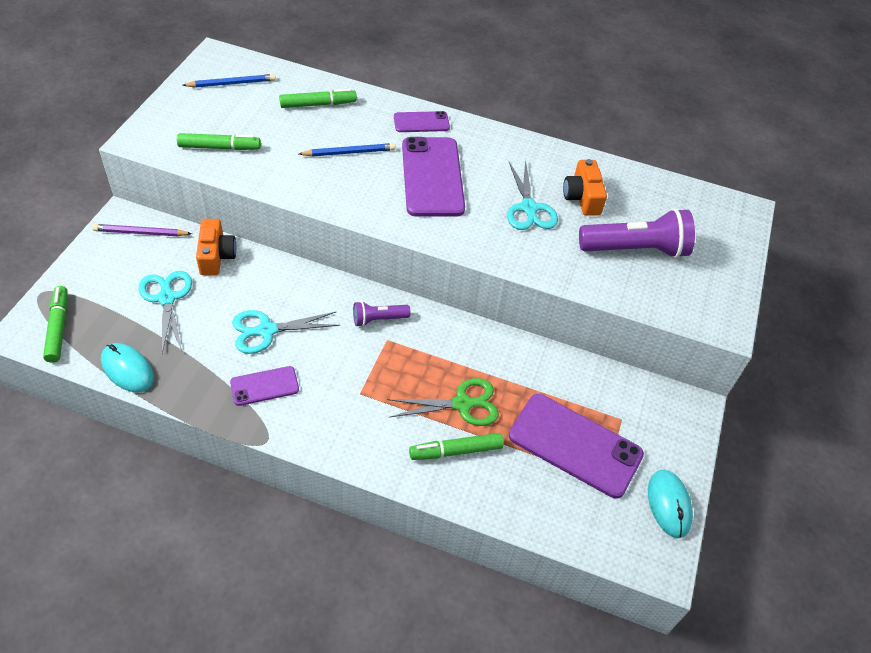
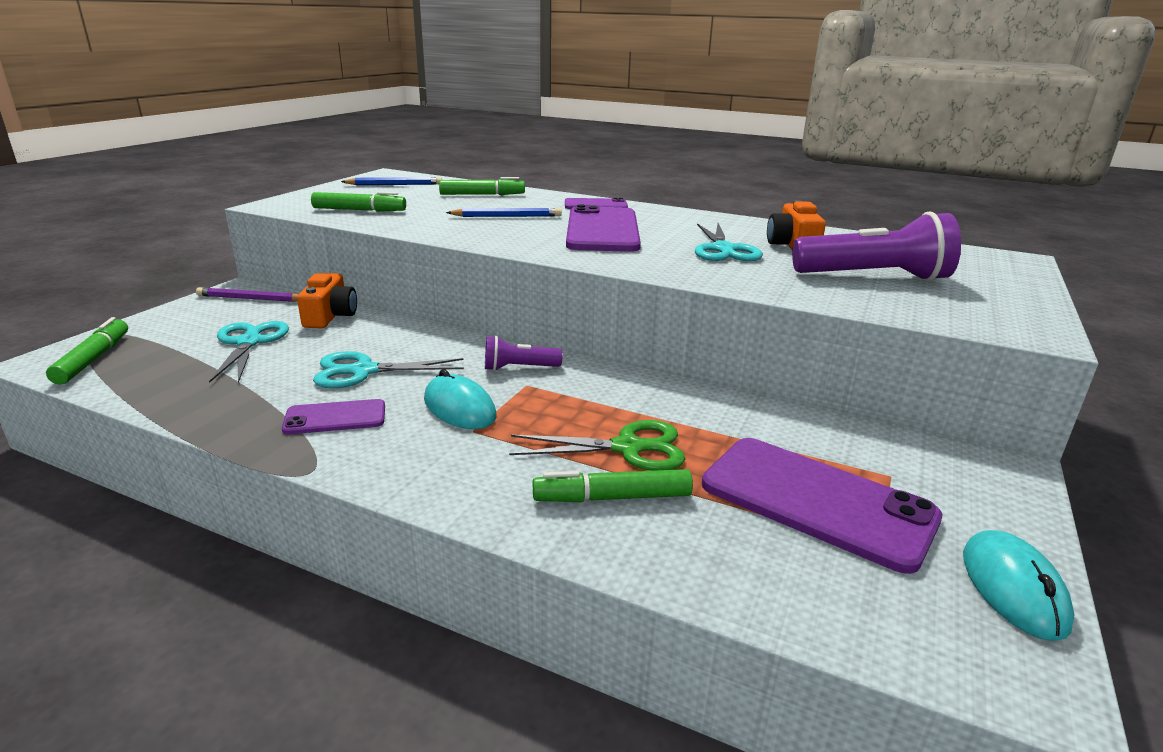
camera: 10 degrees right, 25 degrees down
turquoise mouse [101,343,154,392] -> turquoise mouse moved to [424,369,497,429]

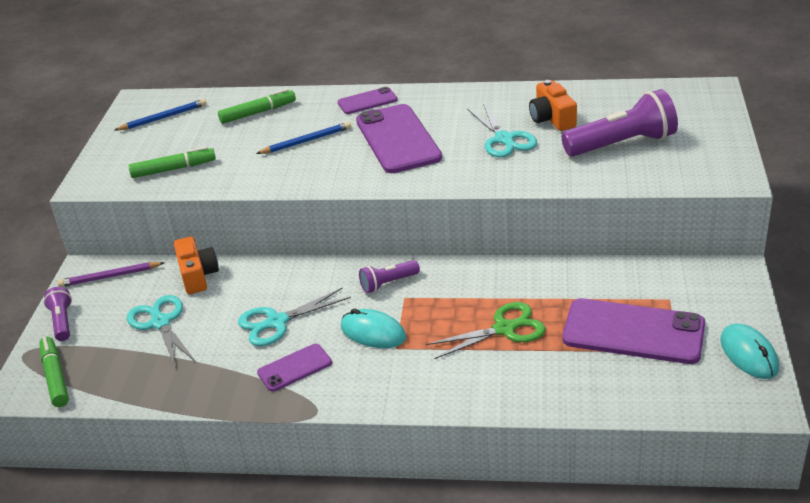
camera: 15 degrees left, 10 degrees up
green marker [533,469,693,502] -> none
none -> purple flashlight [43,287,72,341]

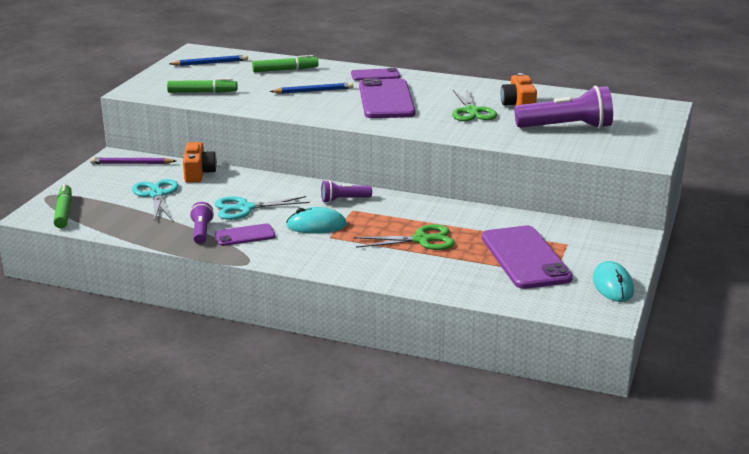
camera: 10 degrees right, 10 degrees down
purple flashlight [43,287,72,341] -> purple flashlight moved to [190,202,214,244]
turquoise mouse [341,309,406,348] -> turquoise mouse turned 45 degrees counterclockwise [286,207,347,233]
turquoise scissors [467,103,537,157] -> green scissors [452,88,497,121]
purple phone [562,298,705,364] -> purple phone turned 45 degrees clockwise [482,226,573,289]

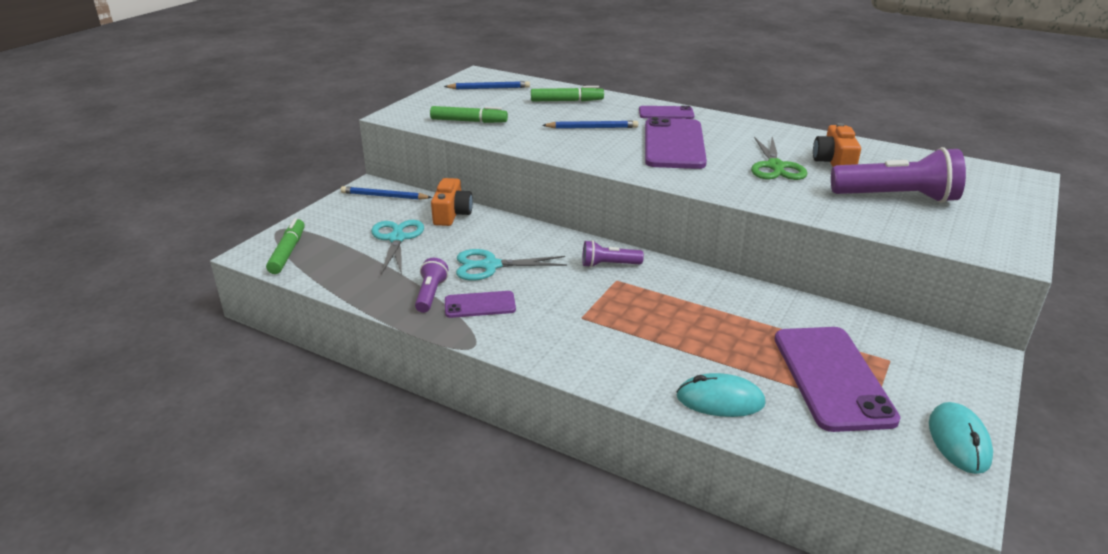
camera: 10 degrees right, 5 degrees up
purple pencil [90,157,176,164] -> blue pencil [341,186,432,200]
turquoise mouse [286,207,347,233] -> turquoise mouse moved to [676,373,766,417]
green scissors [354,224,455,250] -> none

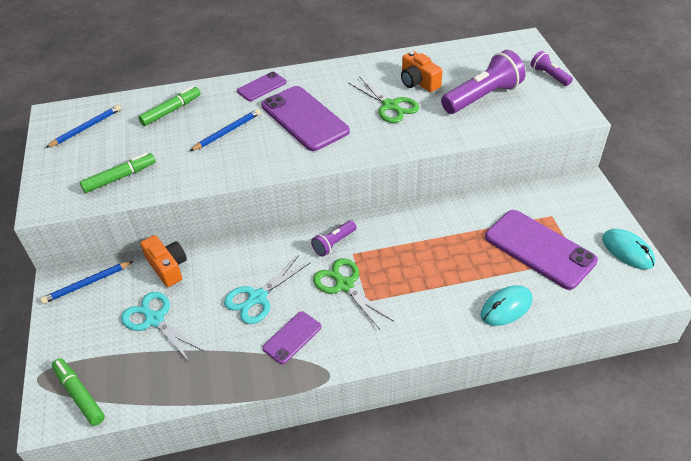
camera: 40 degrees left, 15 degrees up
purple flashlight [415,258,448,313] -> purple flashlight moved to [531,51,573,86]
none -> green scissors [313,258,394,329]

